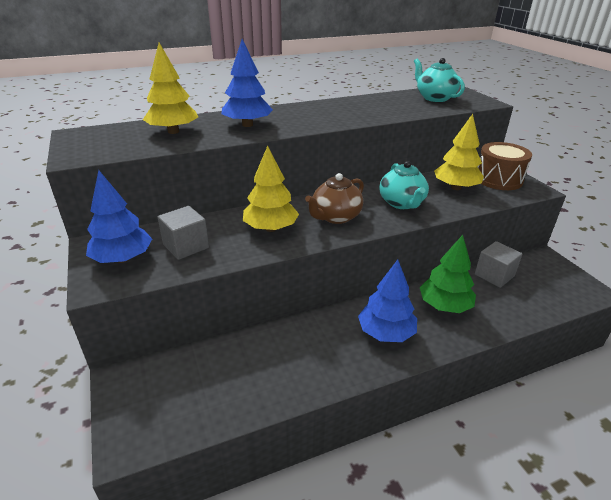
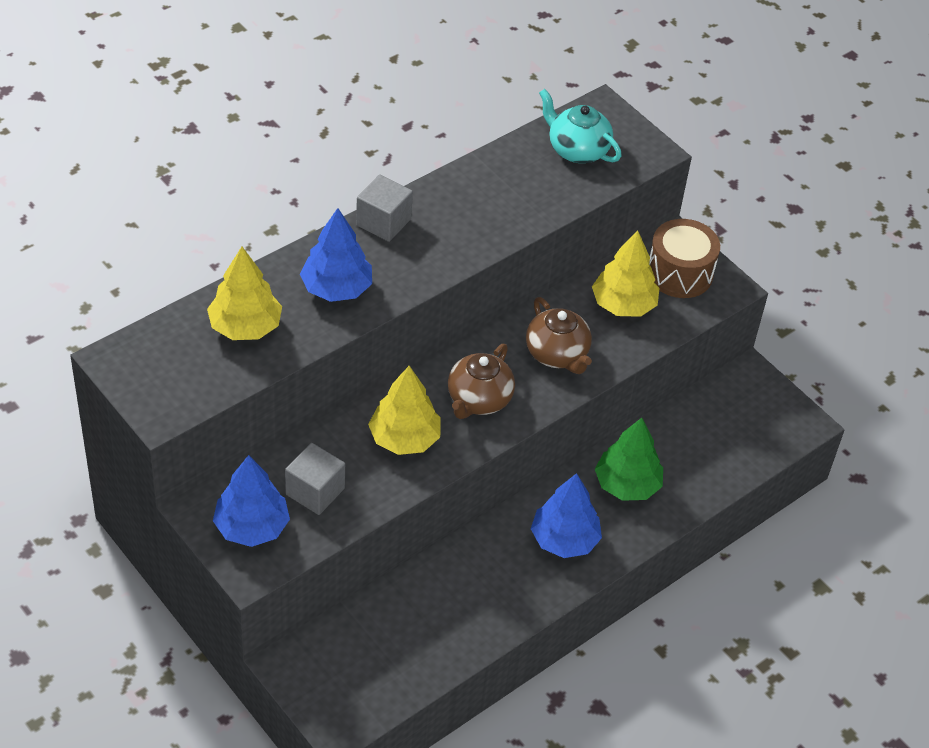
camera: 20 degrees left, 15 degrees up
turquoise teapot [379,161,429,209] -> brown teapot [526,297,592,374]
grey cube [475,241,522,288] -> grey cube moved to [356,174,413,242]

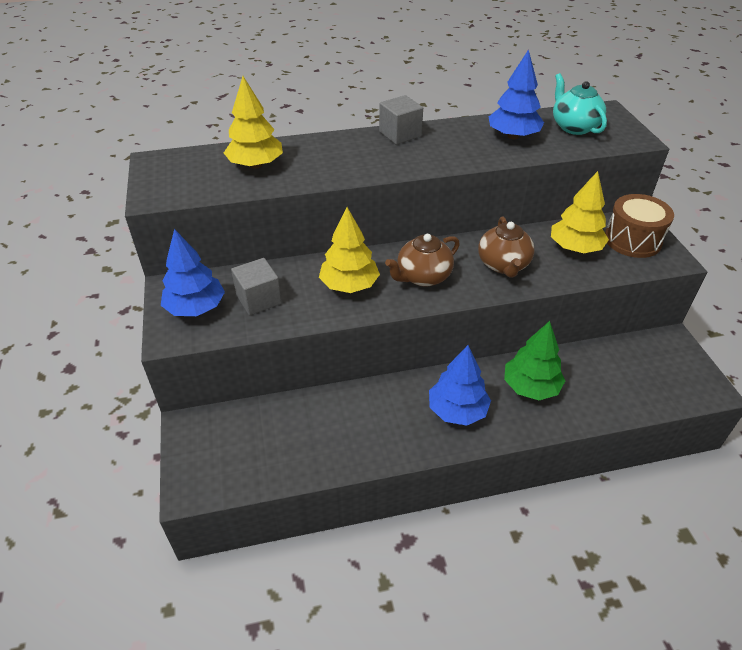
camera: 30 degrees right, 5 degrees down
blue tree [300,208,372,302] -> blue tree moved to [489,49,544,139]

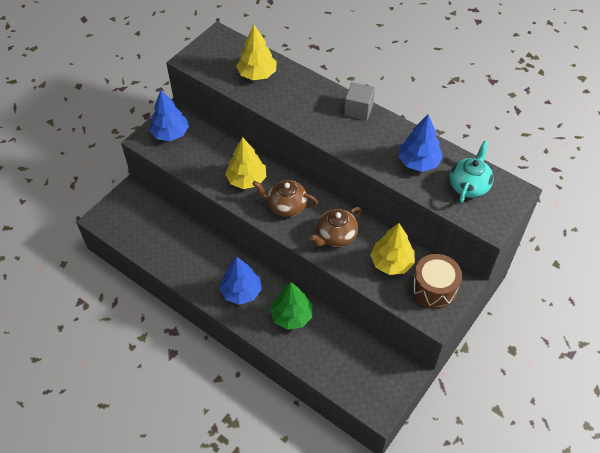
camera: 50 degrees right, 10 degrees up
grey cube [231,258,282,315] -> none

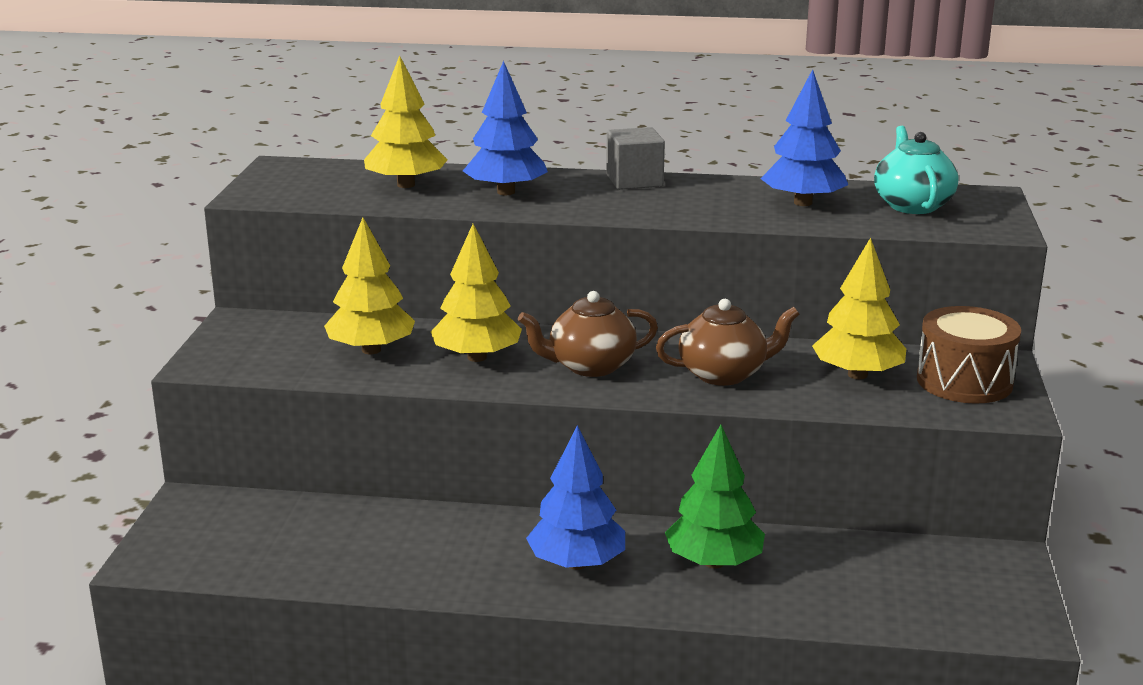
camera: 30 degrees left, 30 degrees down
blue tree [149,90,189,141] -> blue tree moved to [463,61,548,195]
brown teapot [310,207,361,247] -> brown teapot turned 120 degrees counterclockwise [656,299,799,386]
none -> yellow tree [324,217,415,354]

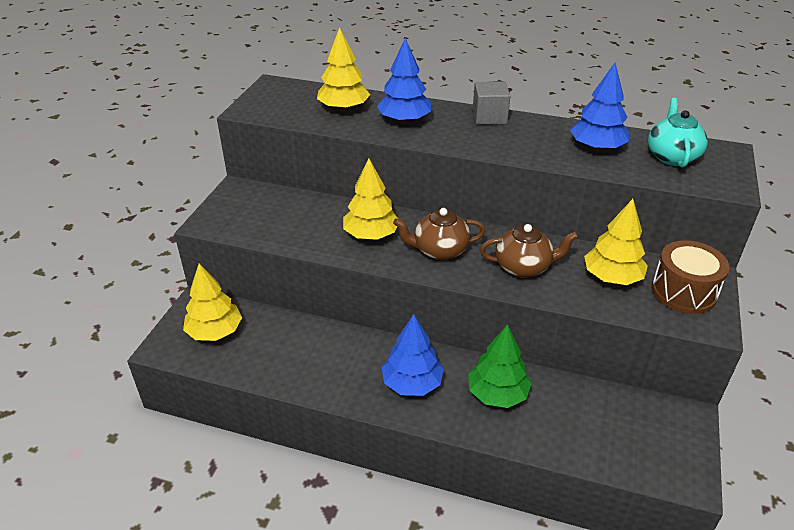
camera: 10 degrees right, 15 degrees up
yellow tree [324,217,415,354] -> yellow tree moved to [183,264,242,341]

